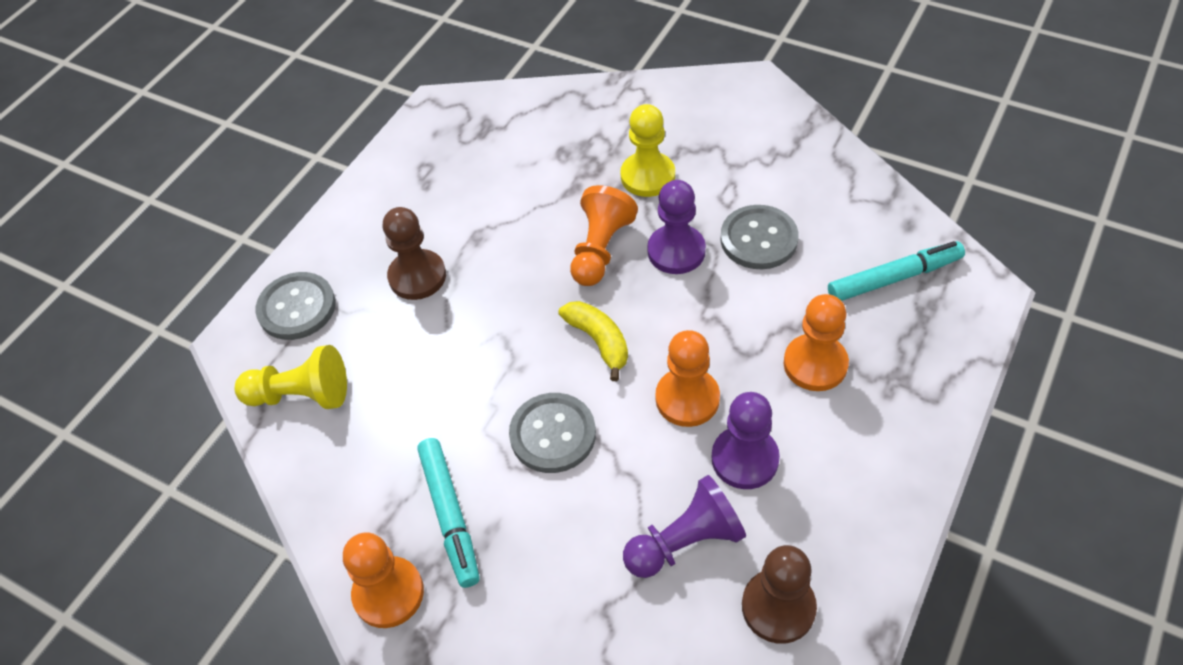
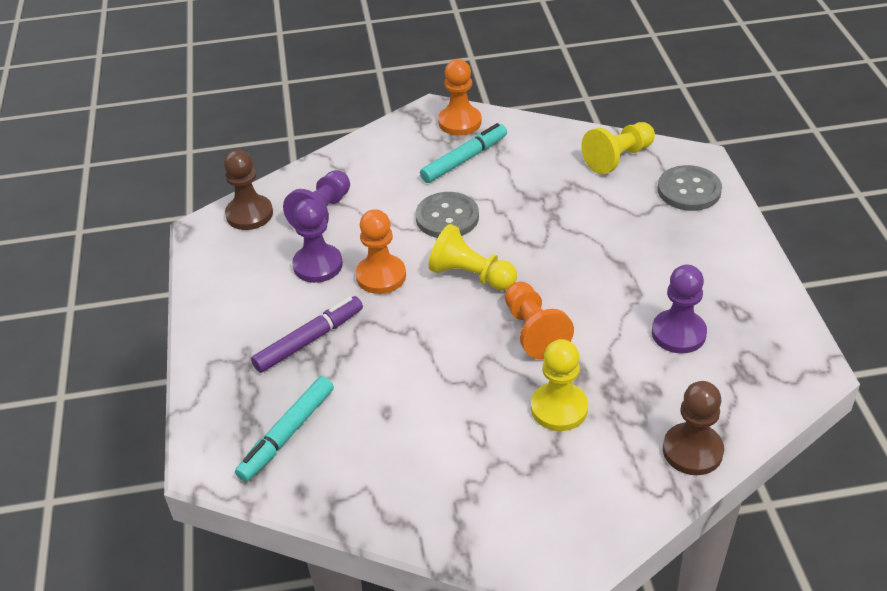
camera: 140 degrees right, 10 degrees down
brown pawn [383,207,446,300] -> brown pawn moved to [663,381,724,475]
turquoise marker [417,438,480,588] -> turquoise marker turned 105 degrees clockwise [420,123,507,183]
yellow banana [558,301,628,381] -> yellow pawn [428,224,517,290]
purple pawn [647,180,706,274] -> purple pawn moved to [652,265,707,354]
grey button [720,205,799,269] -> none
orange pawn [784,294,849,391] -> purple marker [251,296,363,373]

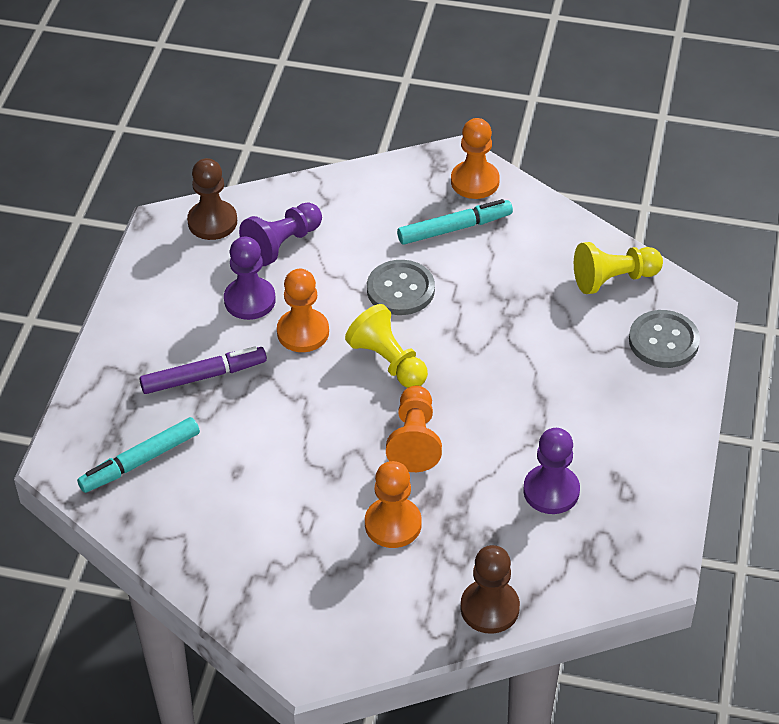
camera: 20 degrees right, 5 degrees up
yellow pawn [531,339,588,431] -> orange pawn [365,461,422,548]

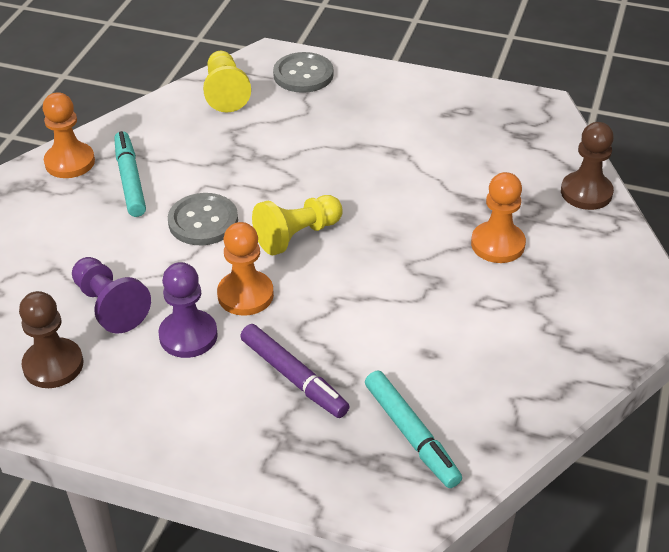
camera: 85 degrees left, 5 degrees down
purple marker [140,346,267,394] -> purple marker turned 150 degrees clockwise [240,324,350,418]
orange pawn [386,385,442,472] -> none
purple pawn [523,428,580,514] -> none

